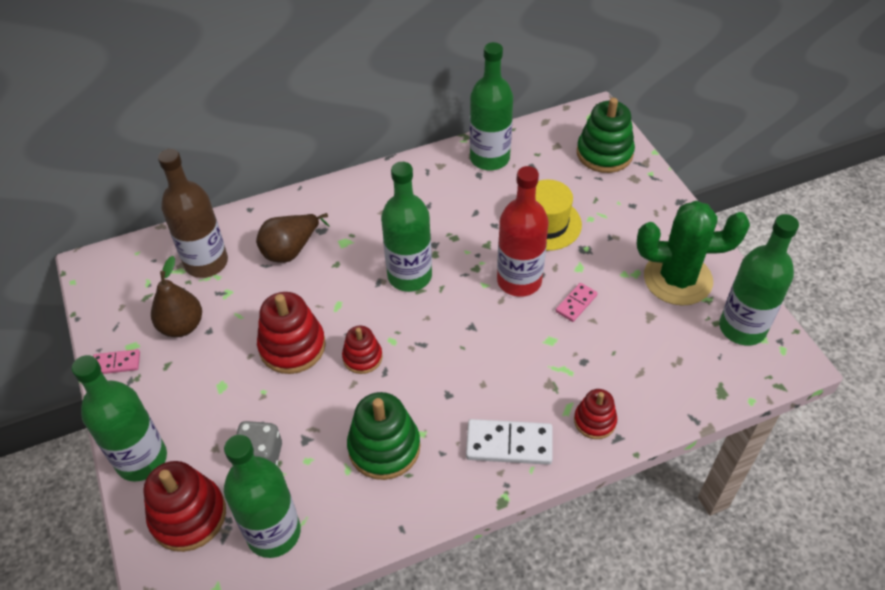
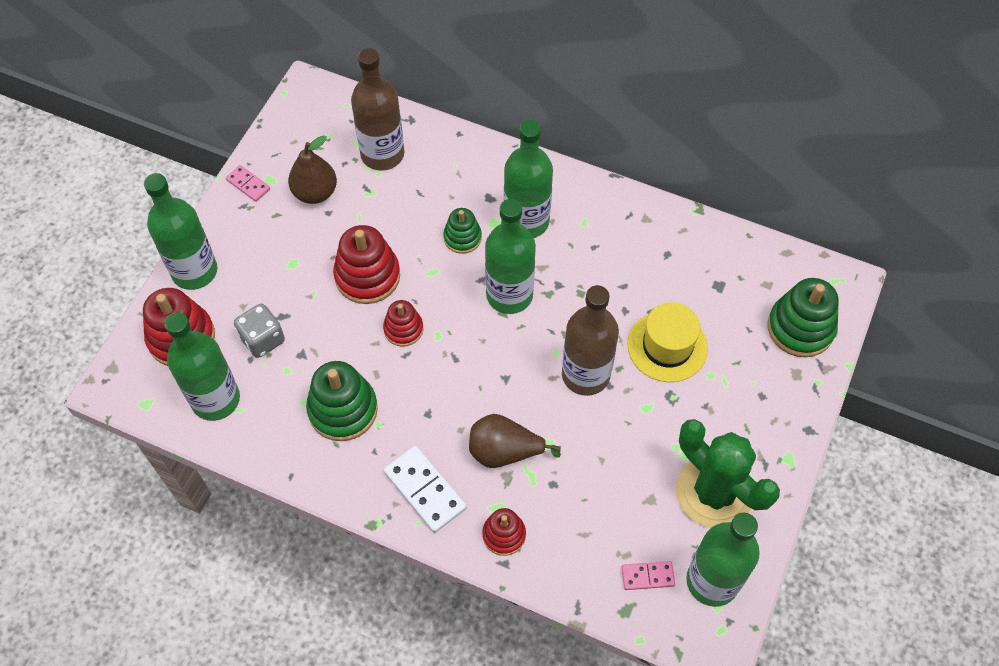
camera: 45 degrees right, 10 degrees up
brown pear [256,213,330,263] -> brown pear moved to [469,414,561,468]
green bottle [470,42,513,170] -> green bottle moved to [504,120,553,238]
red bottle [497,166,549,297] -> brown bottle [562,285,619,396]
pink domino [556,283,598,322] -> pink domino moved to [622,561,675,590]
none -> green stacking toy [443,208,482,254]

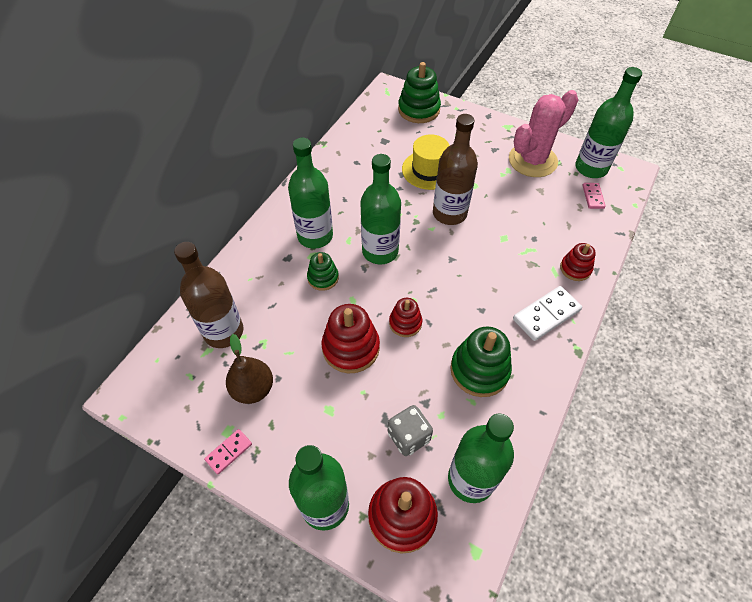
camera: 85 degrees left, 5 degrees down
brown pear [469,414,561,468] -> none
green cactus [676,419,780,528] -> pink cactus [509,90,578,177]

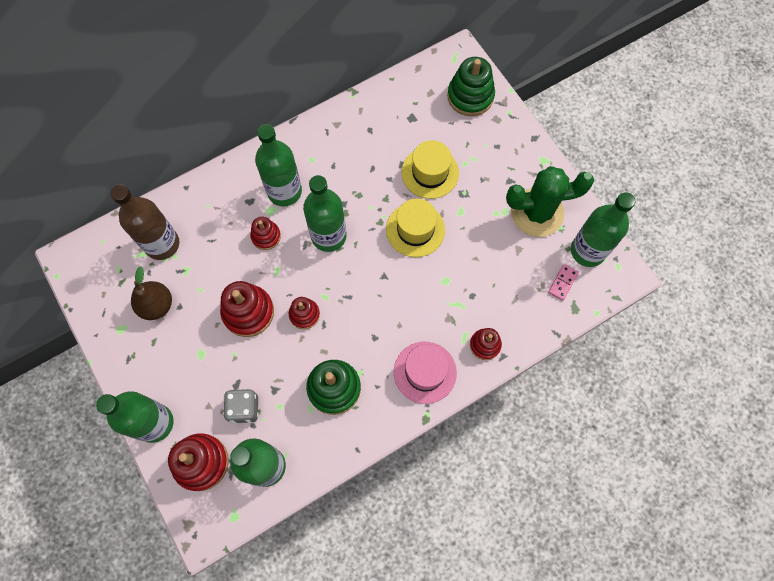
camera: 30 degrees right, 15 degrees up
pink domino [204,429,252,475] -> none
green stacking toy [307,252,339,291] -> red stacking toy [250,217,281,250]
brown bottle [433,114,478,225] -> yellow hat [386,199,445,257]
pink cactus [509,90,578,177] -> green cactus [506,166,594,237]
white domino [513,286,582,341] -> pink hat [394,342,457,404]

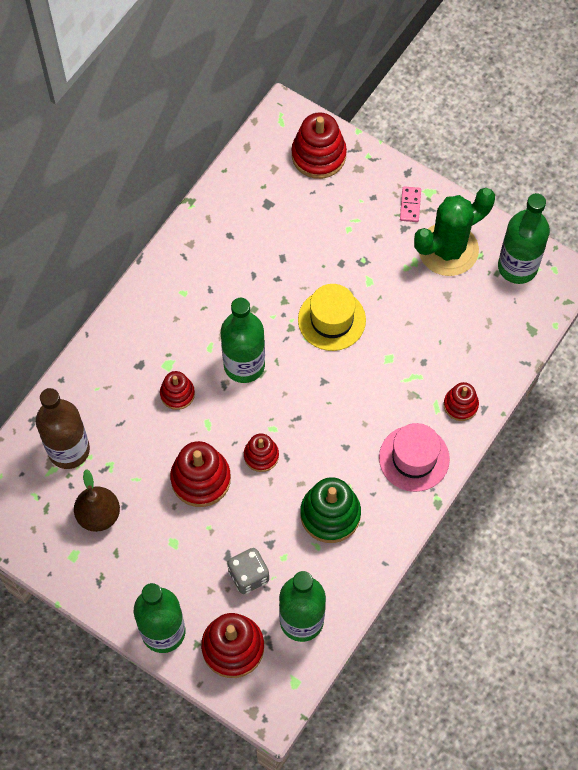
camera: 25 degrees left, 5 degrees down
green bottle [255,124,302,206] -> none
yellow hat [402,140,459,199] -> none
green stacking toy [447,57,495,116] -> red stacking toy [292,112,347,179]
pink domino [548,264,579,301] -> pink domino moved to [400,186,421,222]

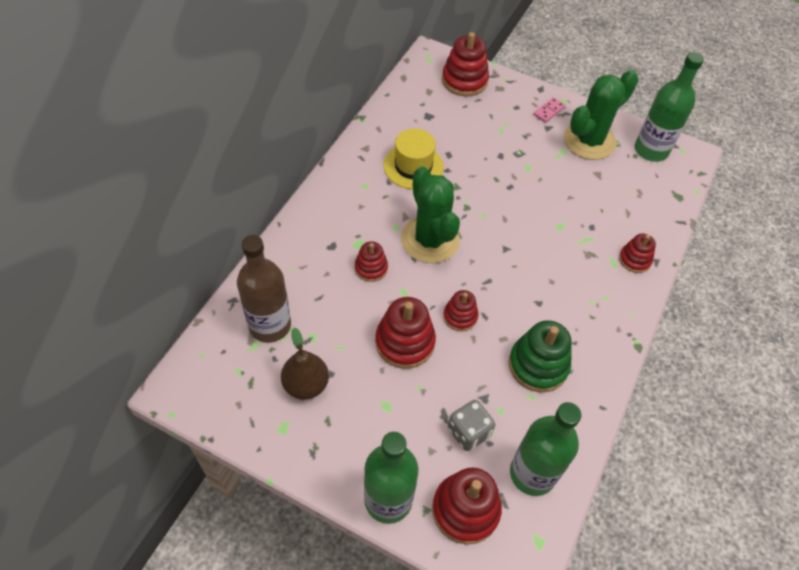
camera: 10 degrees left, 10 degrees down
green bottle [221,298,265,383] -> green cactus [401,166,460,263]
yellow hat [298,284,366,351] -> yellow hat moved to [383,129,444,189]
pink hat [379,423,450,492] -> none
pink domino [400,186,421,222] -> pink domino turned 45 degrees clockwise [533,97,565,123]

